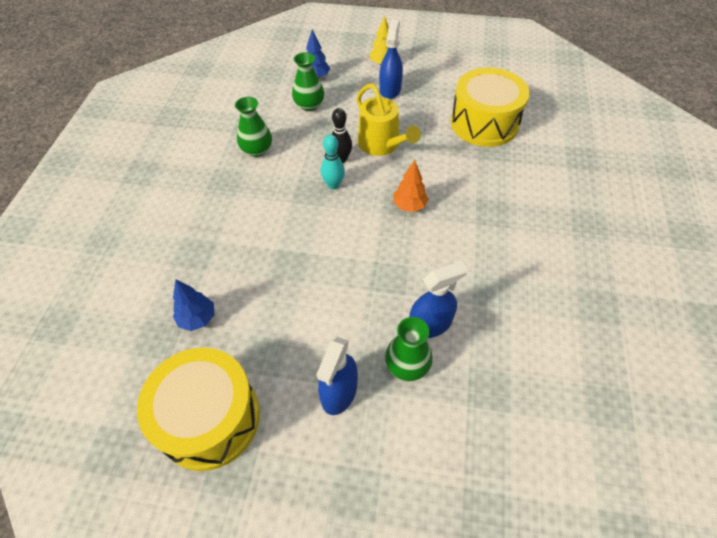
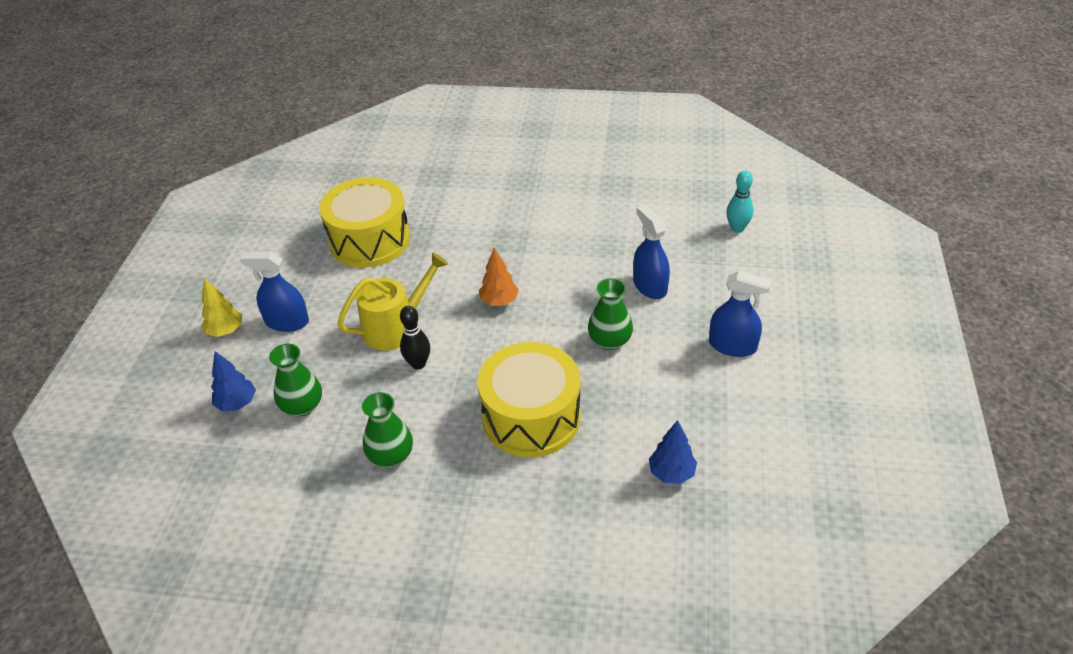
camera: 90 degrees left, 10 degrees down
yellow drum [137,348,260,471] -> yellow drum moved to [478,342,581,457]
turquoise bowling pin [321,134,345,190] -> turquoise bowling pin moved to [726,171,753,233]
green vase [385,317,433,381] -> green vase moved to [588,278,633,350]

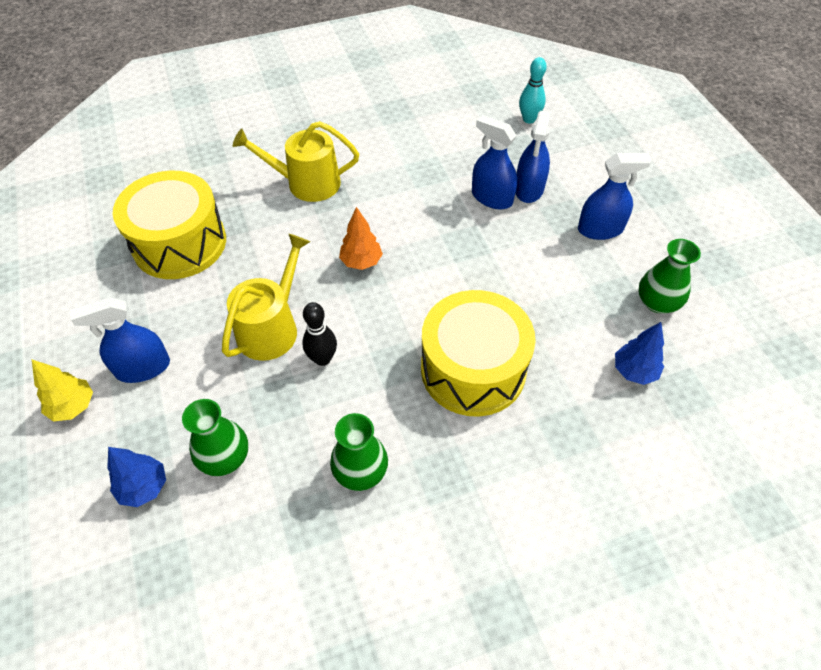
camera: 30 degrees left, 10 degrees up
green vase [588,278,633,350] -> green vase moved to [638,239,701,313]
none -> yellow watering can [233,121,359,202]
none -> blue spray bottle [516,111,551,203]

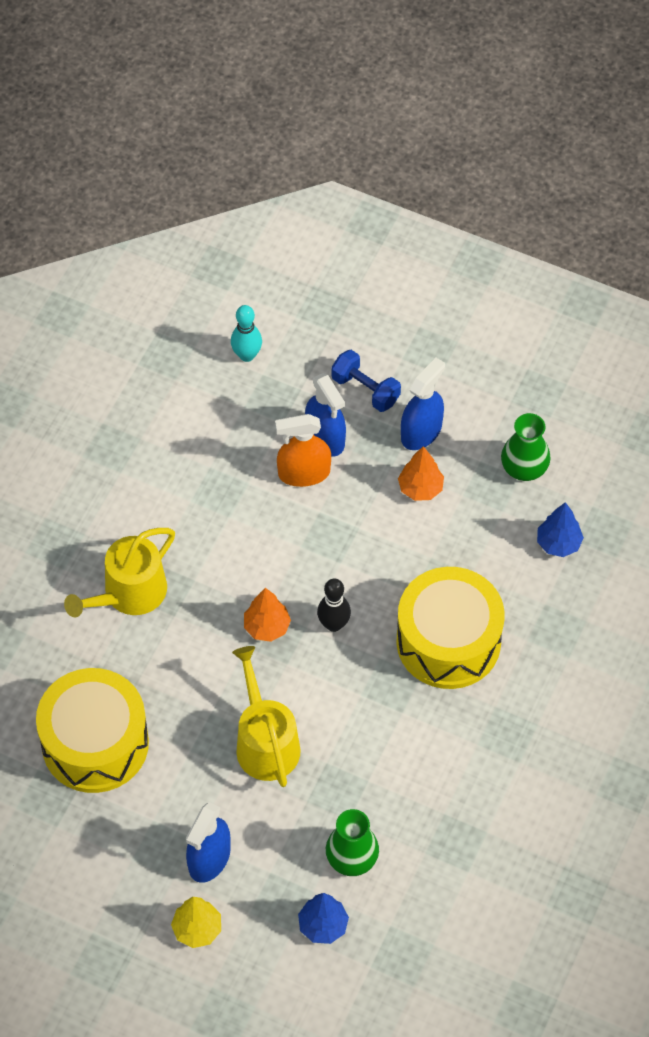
camera: 45 degrees left, 5 degrees up
black bowling pin [302,302,337,366] -> black bowling pin moved to [317,579,351,632]
green vase [330,413,388,491] -> none
blue spray bottle [472,115,517,210] -> orange spray bottle [275,414,331,487]
none -> blue dumbbell [331,350,401,412]
none -> orange tree [398,446,444,501]

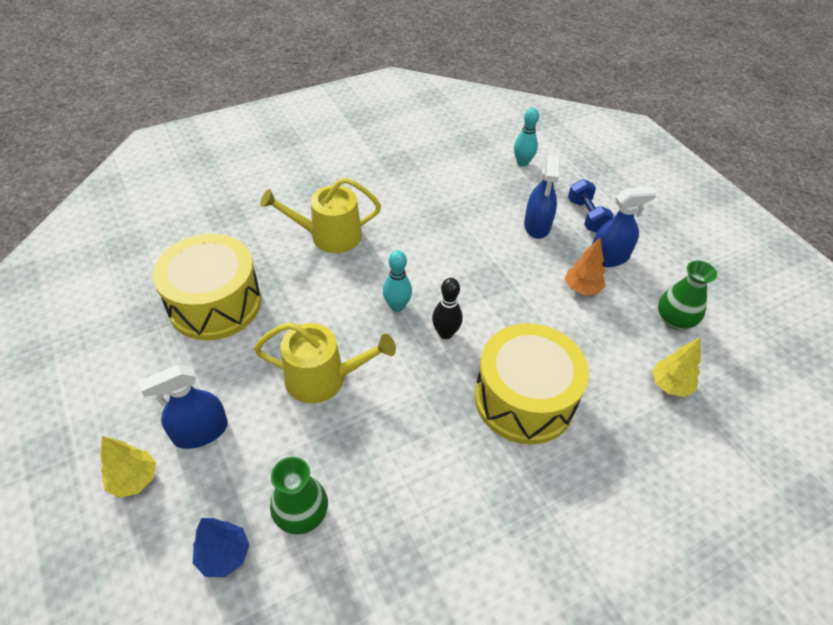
camera: 35 degrees right, 10 degrees down
yellow watering can [232,646,300,787] -> yellow watering can turned 75 degrees clockwise [254,322,396,403]
orange tree [244,588,291,642] -> turquoise bowling pin [383,250,412,312]
orange spray bottle [275,414,331,487] -> none
blue tree [537,502,584,557] -> yellow tree [652,338,701,397]

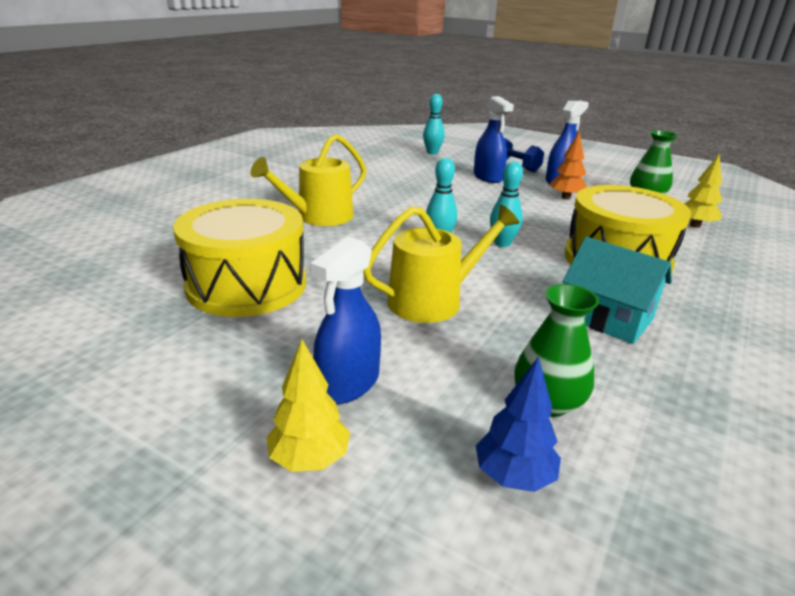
camera: 30 degrees left, 20 degrees down
black bowling pin [432,278,463,339] -> turquoise bowling pin [490,161,523,247]
none -> turquoise house [563,237,672,344]

